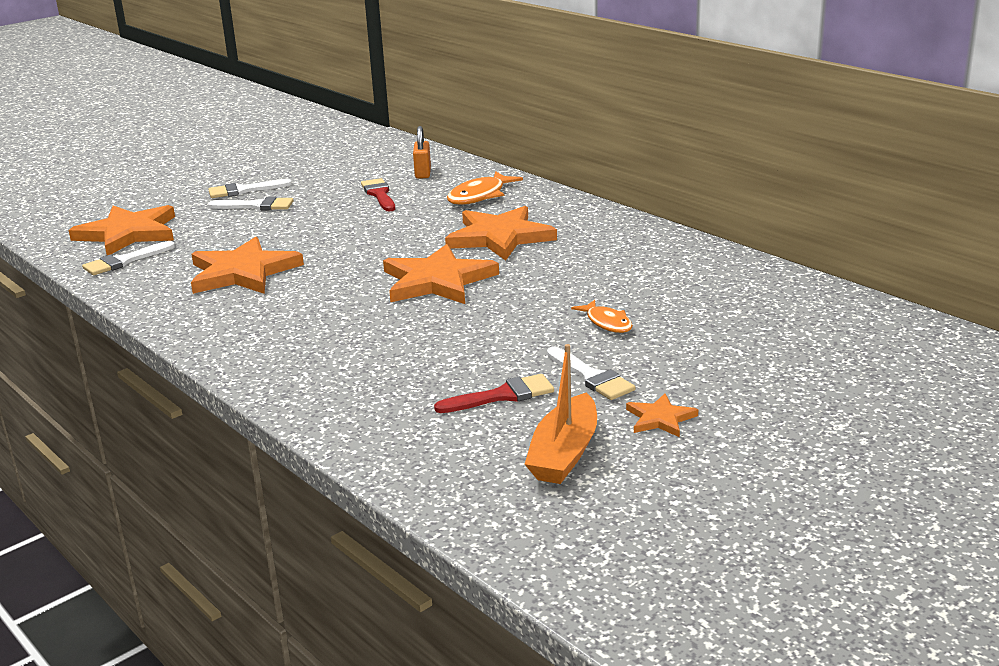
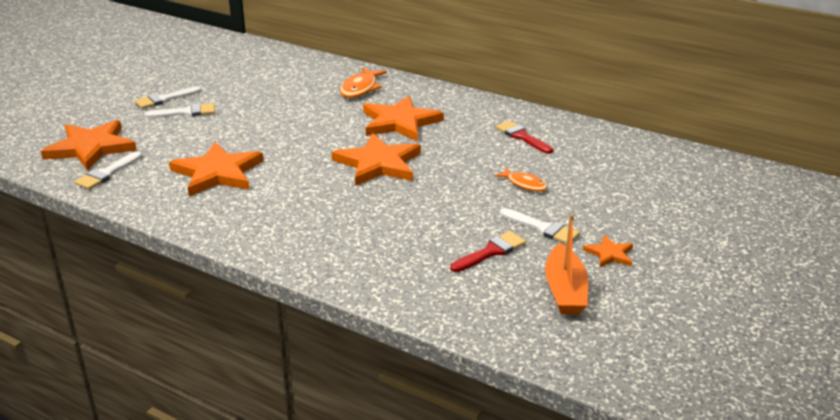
camera: 20 degrees left, 5 degrees up
red brush [361,178,395,212] -> red brush moved to [496,121,553,154]
orange padlock [413,126,431,179] -> none

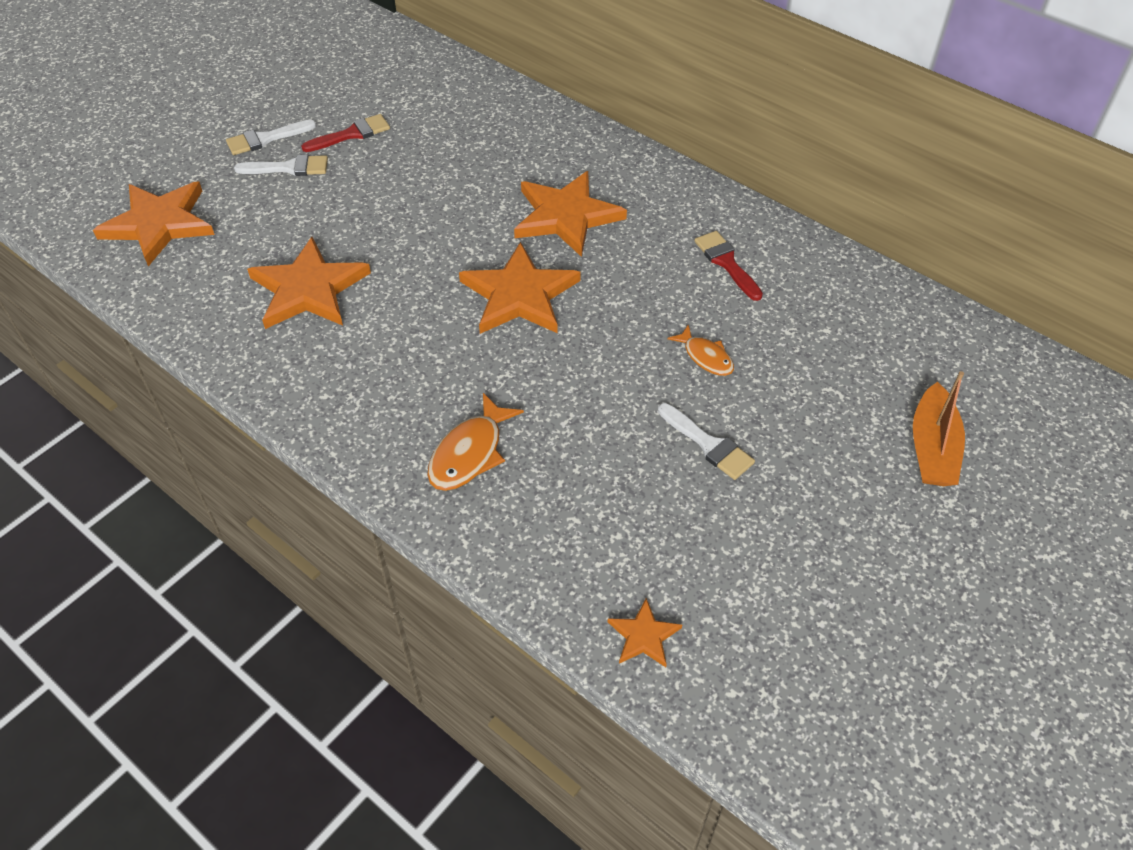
camera: 10 degrees right, 20 degrees up
white brush [74,151,142,190] -> none
orange fish [340,67,387,98] -> orange fish moved to [427,393,524,491]
red brush [450,231,526,272] -> red brush moved to [301,114,390,152]
orange boat [545,214,588,314] -> orange boat moved to [913,371,965,486]
orange star [583,235,633,267] -> orange star moved to [608,598,682,667]

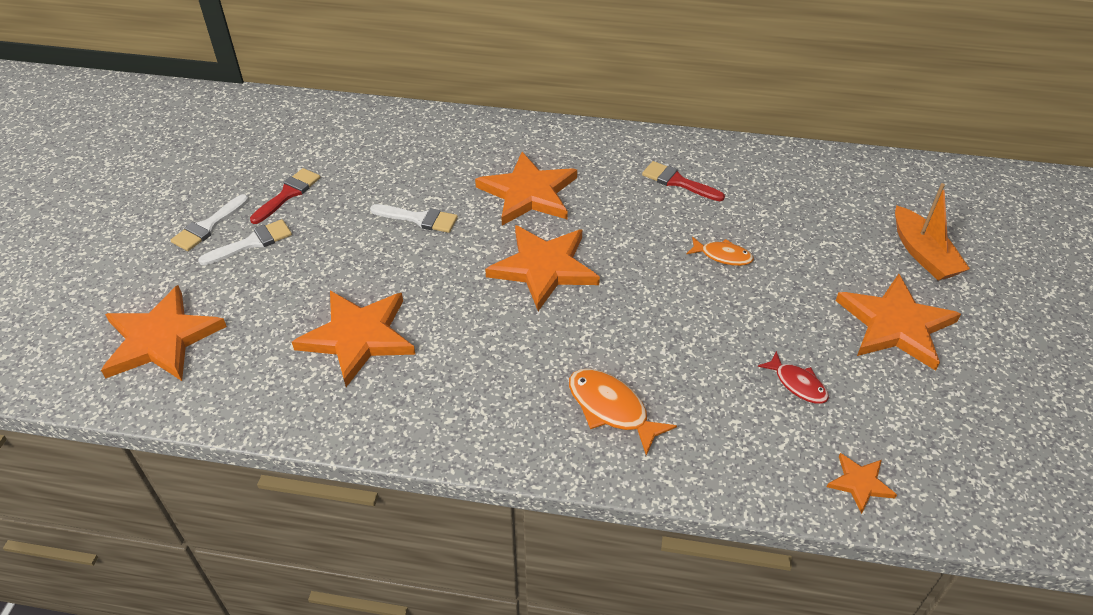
camera: 30 degrees left, 5 degrees down
orange fish [427,393,524,491] -> orange fish turned 135 degrees clockwise [569,369,677,456]
white brush [658,403,755,480] -> white brush moved to [370,204,458,233]
none -> red fish [758,351,829,404]
none -> orange star [836,274,961,371]

